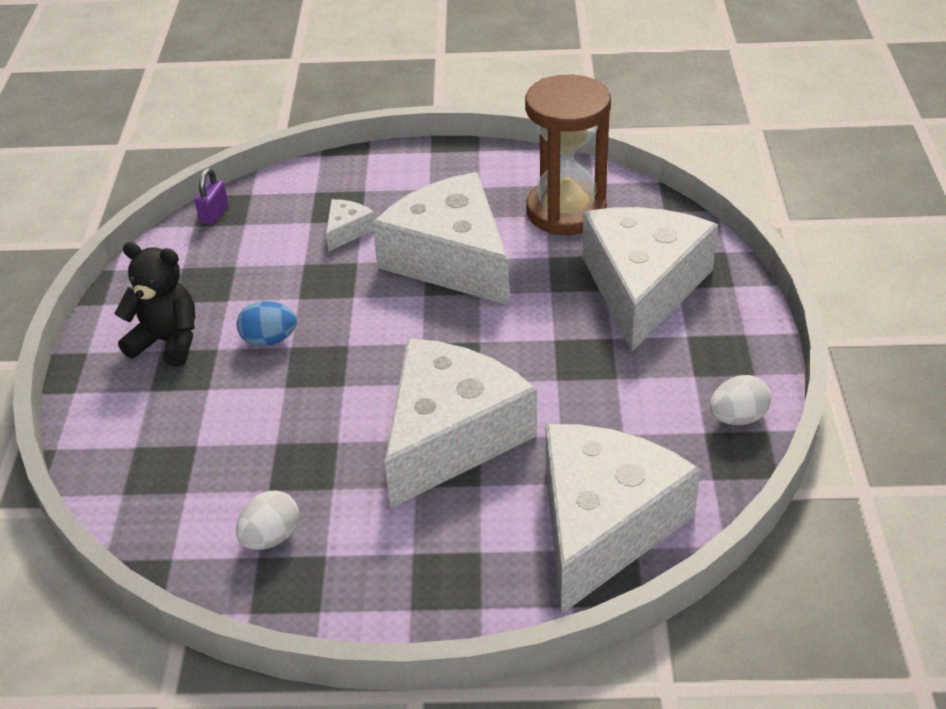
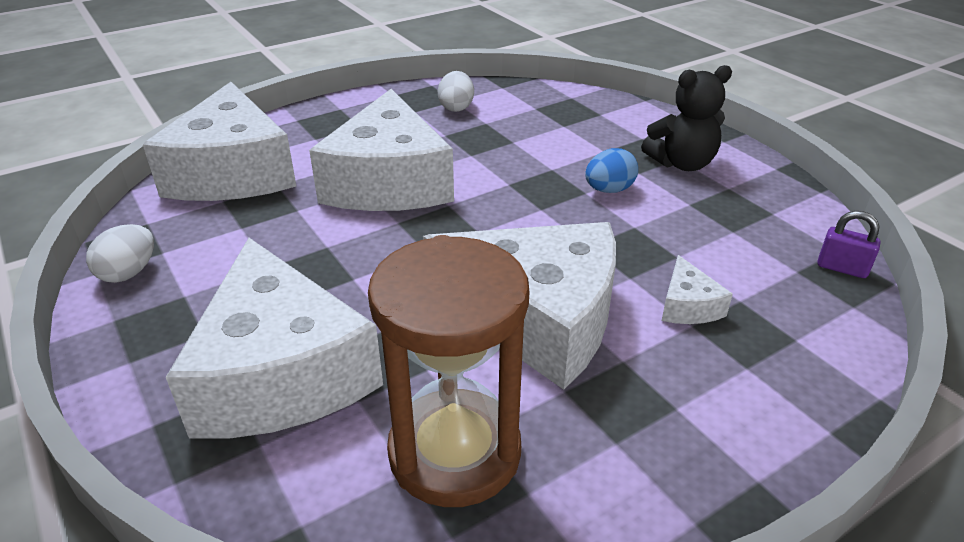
camera: 145 degrees right, 5 degrees down
purple padlock [195,168,228,225] -> purple padlock turned 45 degrees counterclockwise [817,211,880,278]

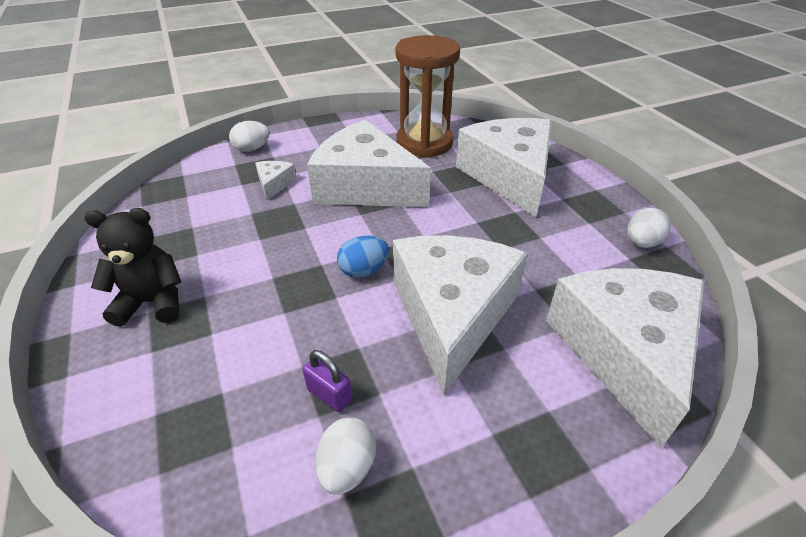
camera: 170 degrees left, 5 degrees up
blue egg [585,148,638,193] -> blue egg moved to [337,236,389,278]
purple padlock [817,211,880,278] -> purple padlock moved to [303,350,352,412]
none -> white egg [229,121,269,152]

